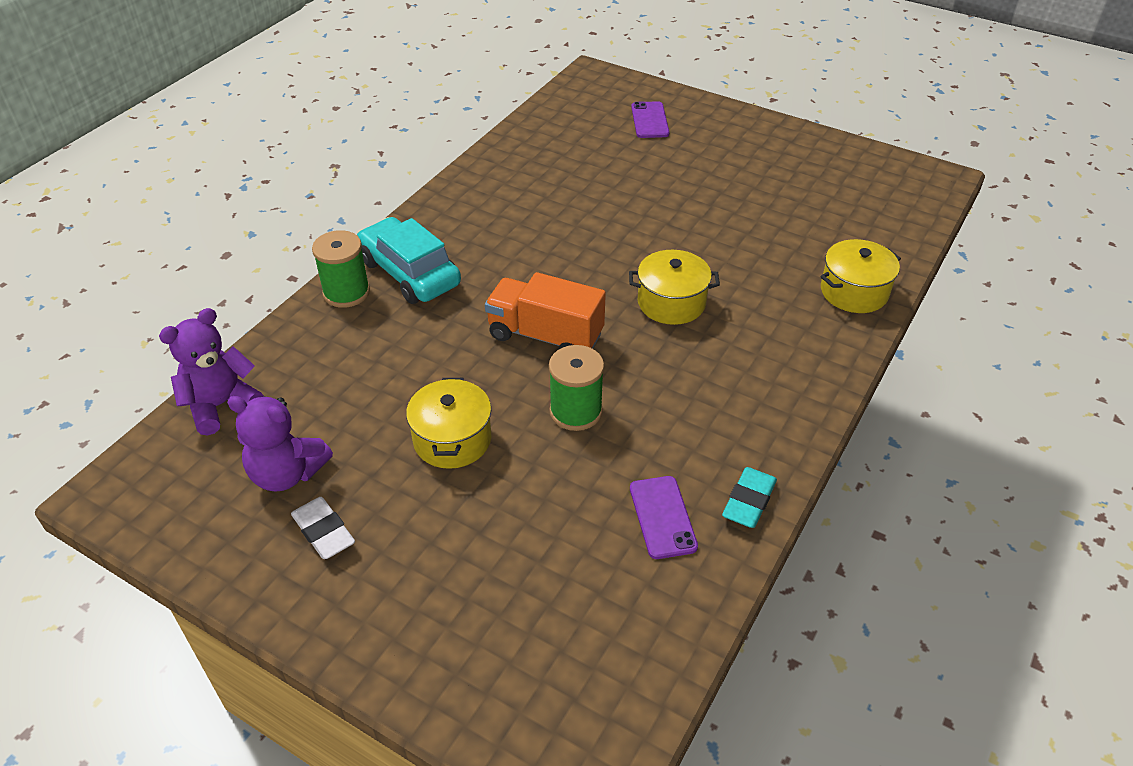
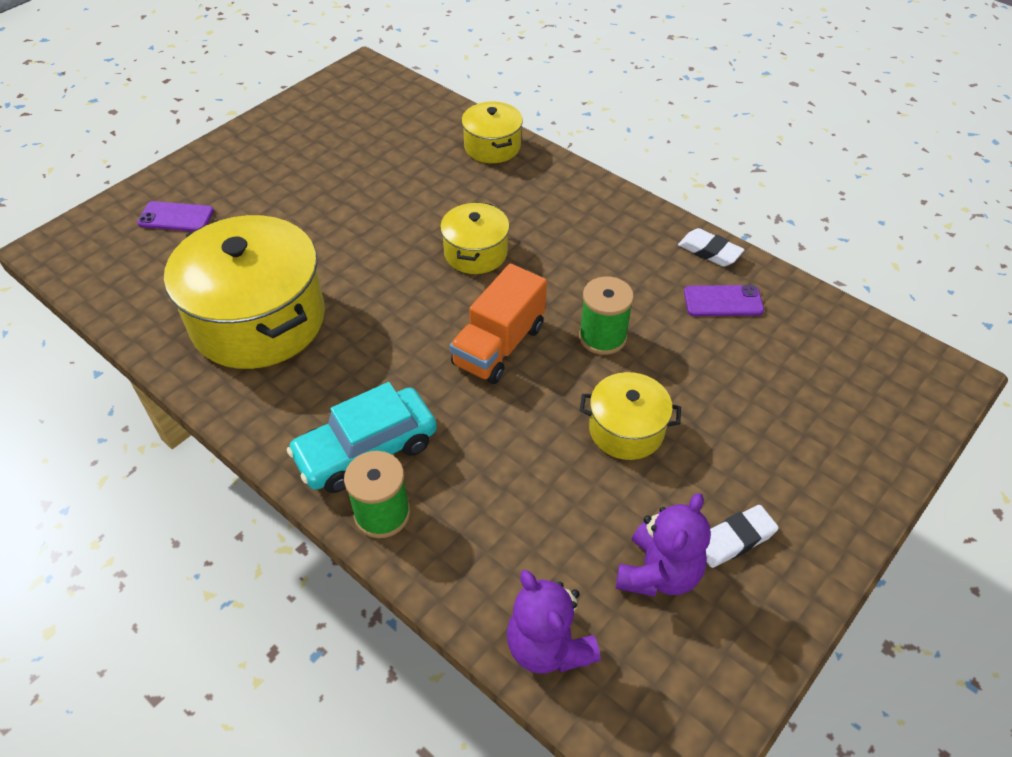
camera: 80 degrees left, 5 degrees up
turquoise eraser [722,467,777,528] -> white eraser [678,228,744,267]
none -> yellow pot [164,215,325,369]

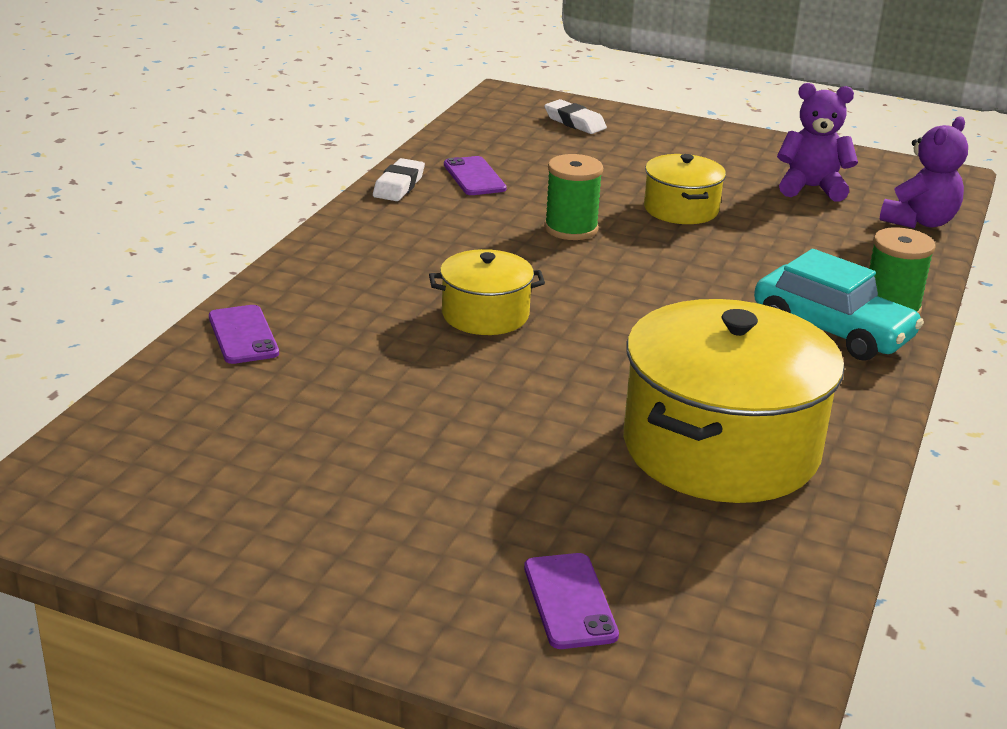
camera: 110 degrees left, 20 degrees down
orange truck [450,264,547,384] -> none
yellow pot [462,101,523,163] -> purple phone [209,305,279,364]
white eraser [706,505,779,568] -> white eraser moved to [544,99,607,134]

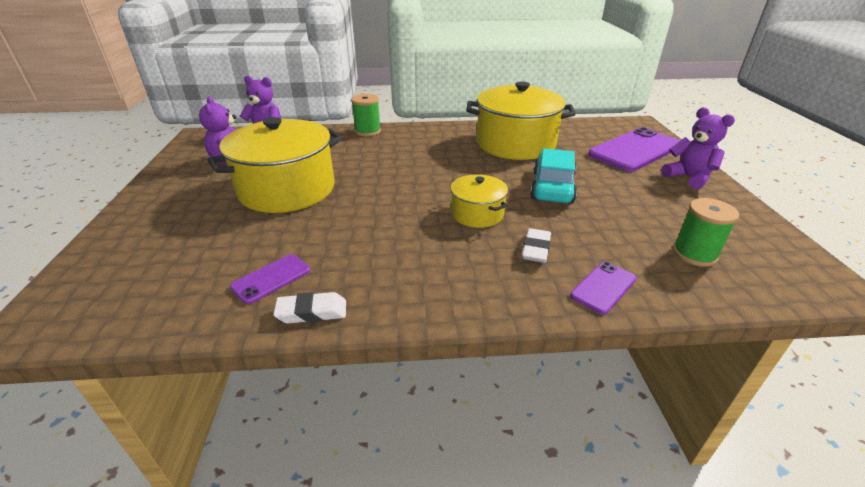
camera: 115 degrees left, 5 degrees up
purple phone [524,553,619,649] -> purple phone [588,127,680,172], size x2.07
white eraser [544,99,607,134] -> white eraser moved to [522,228,551,263]
green spool [544,154,603,240] -> green spool moved to [673,198,739,267]
yellow pot [644,154,726,224] -> yellow pot [208,117,343,213], size x1.96
turquoise car [754,249,924,361] -> turquoise car moved to [530,148,577,204]
none -> purple teddy bear [662,107,735,189]

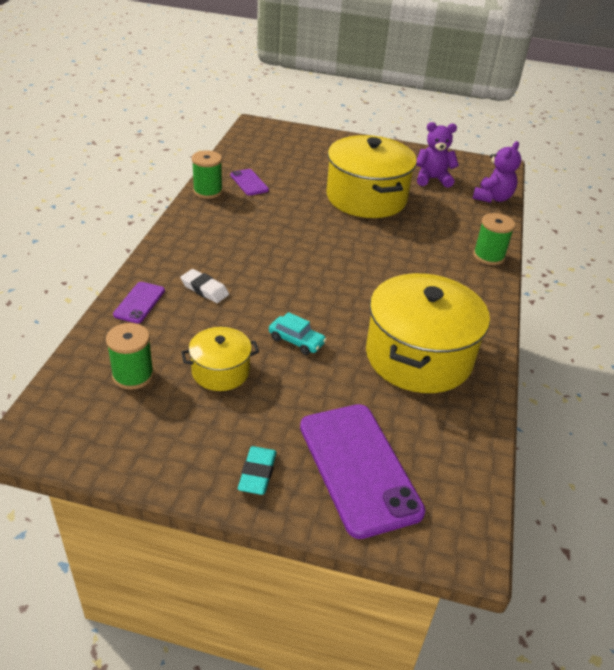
camera: 105 degrees right, 5 degrees up
white eraser [273,292,346,324] -> green spool [192,150,223,199]
yellow pot [451,174,508,228] -> yellow pot moved to [181,327,259,391]
turquoise car [530,148,577,204] -> turquoise car [269,312,327,355], size x0.57
purple phone [570,262,637,314] -> purple phone turned 45 degrees clockwise [113,282,165,323]
purple teddy bear [662,107,735,189] -> turquoise eraser [238,446,277,495]

